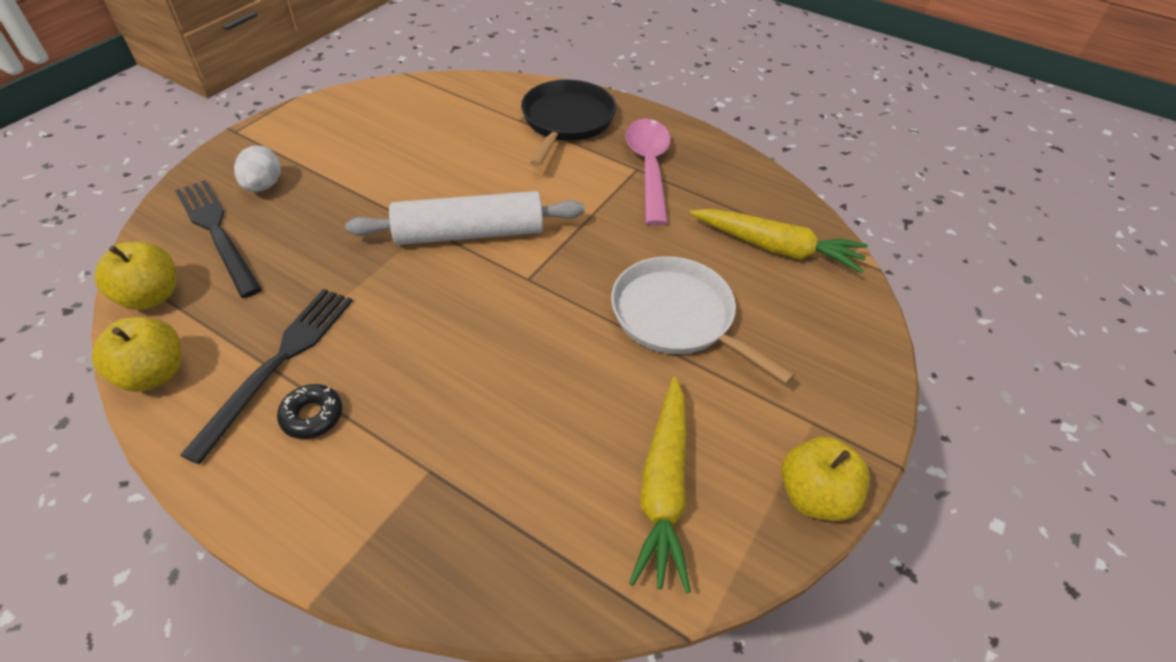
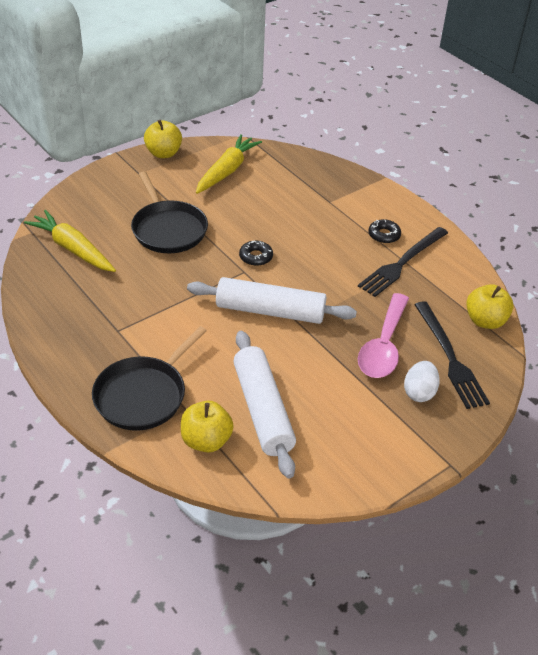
camera: 160 degrees left, 5 degrees down
yellow apple [92,317,181,392] -> yellow apple moved to [181,401,234,453]
white pan [611,256,795,384] -> black pan [131,172,208,253]
pink spoon [625,119,671,225] -> pink spoon moved to [358,293,409,378]
none -> white rolling pin [233,331,296,478]
none -> black donut [239,241,273,266]

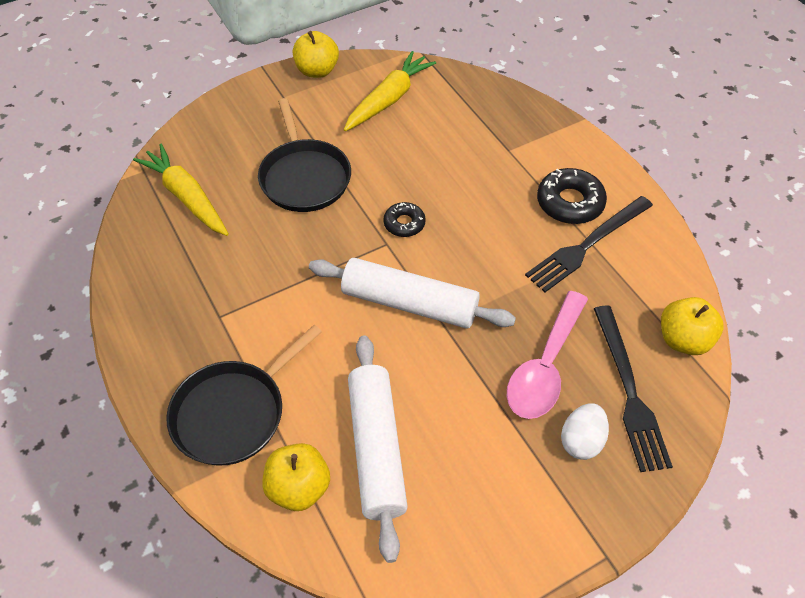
camera: 10 degrees right, 10 degrees up
black donut [368,219,401,244] -> black donut [537,168,607,224], size x1.66

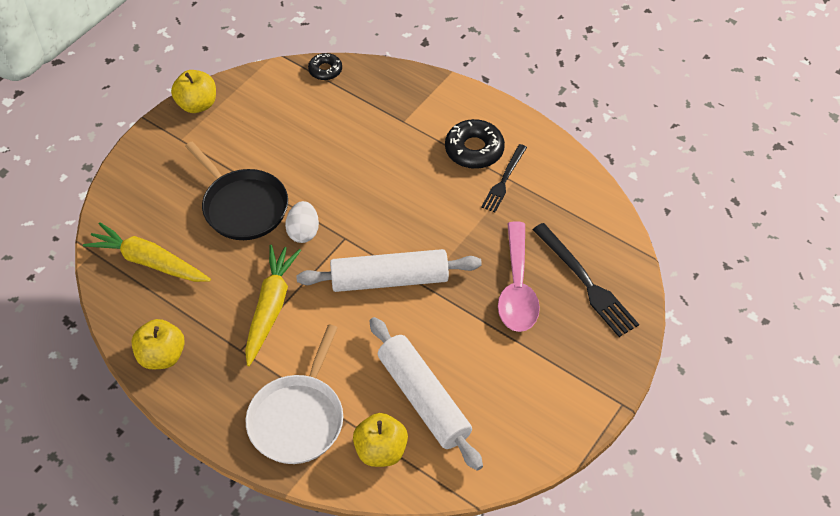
camera: 25 degrees left, 0 degrees up
black pan [166,325,322,466] -> white pan [246,325,343,464]
yellow carrot [344,51,436,131] -> yellow carrot moved to [245,245,301,366]
black donut [383,202,426,237] -> black donut moved to [308,53,342,80]
black fork [525,196,653,292] -> black fork [481,144,527,212], size x0.64
white egg [561,403,609,460] -> white egg moved to [285,201,319,243]
yellow apple [661,297,723,355] -> yellow apple moved to [131,319,185,369]

